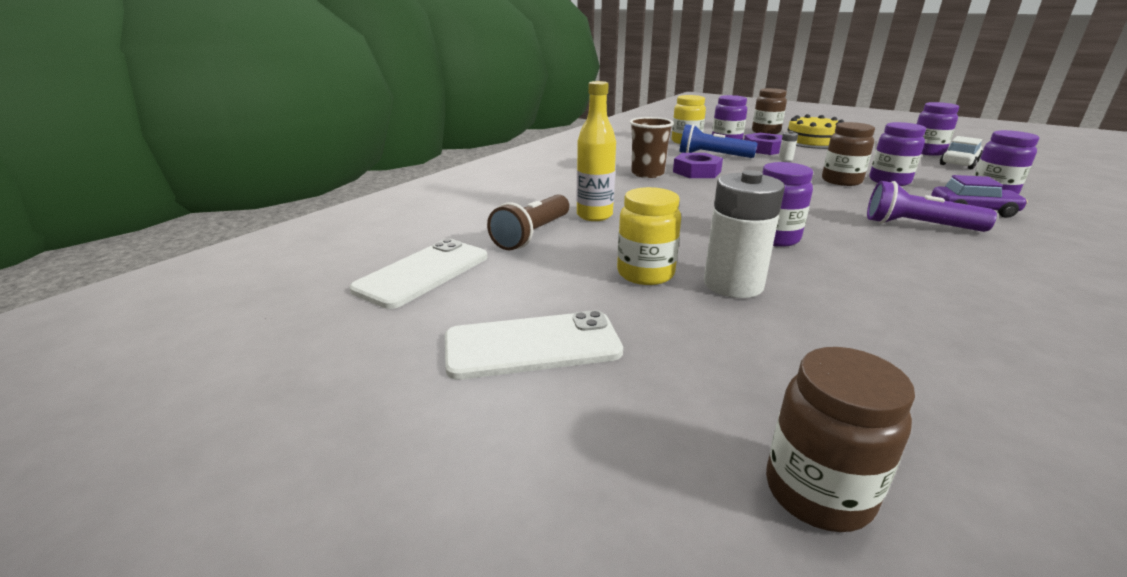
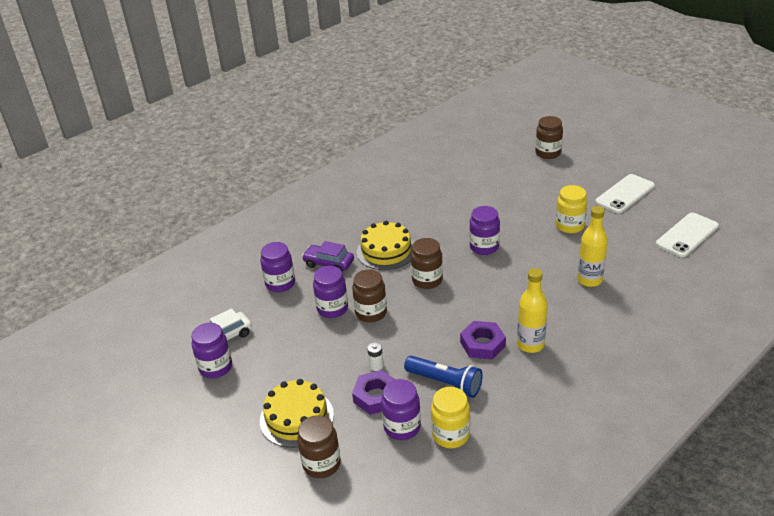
camera: 165 degrees left, 10 degrees up
white phone [445,310,623,380] -> white phone turned 45 degrees counterclockwise [595,174,655,213]
brown flashlight [487,194,569,250] -> none
brown cup [630,117,674,178] -> yellow bottle [517,268,548,353]
white battery [704,170,785,298] -> none
purple flashlight [867,181,997,232] -> yellow cake [357,221,414,270]
none -> brown jar [411,238,443,289]

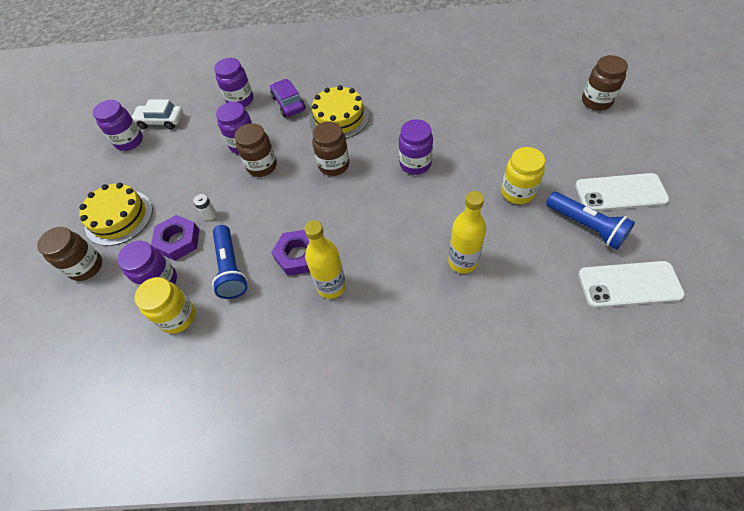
camera: 45 degrees right, 20 degrees up
none -> blue flashlight [546,192,635,250]

